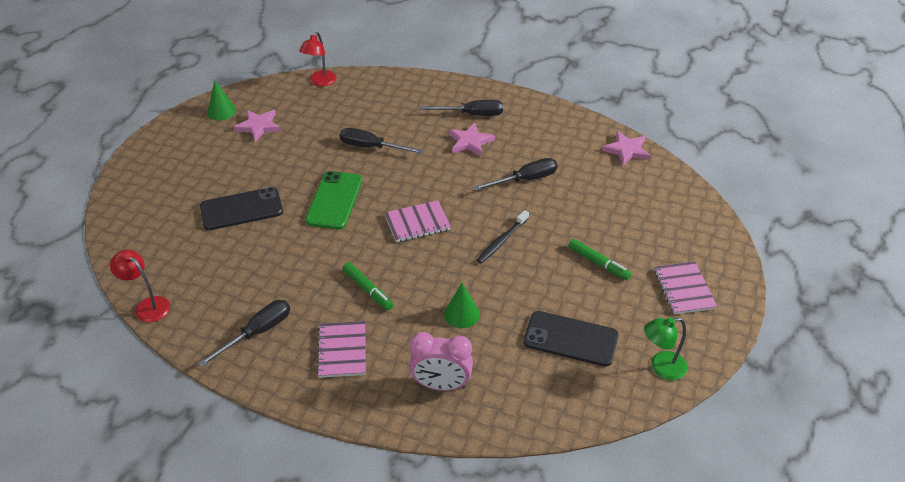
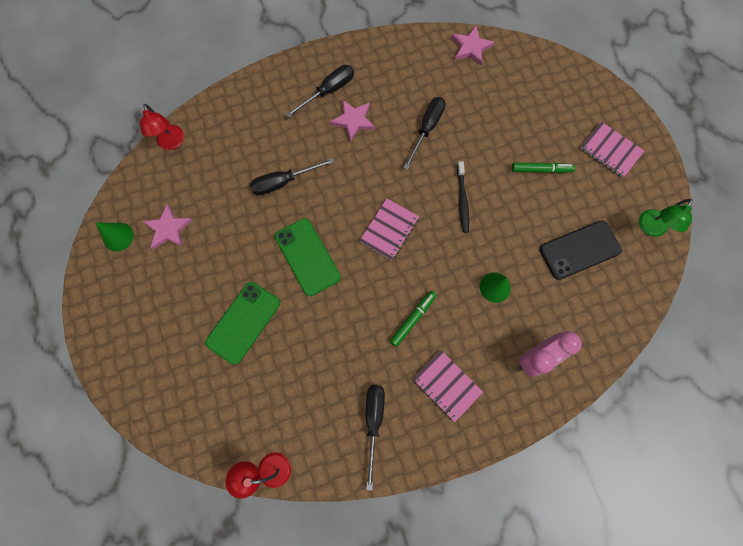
camera: 40 degrees left, 30 degrees up
black phone [200,187,283,230] -> green phone [205,282,280,365]
green marker [342,262,393,310] -> green marker turned 60 degrees counterclockwise [390,291,437,347]

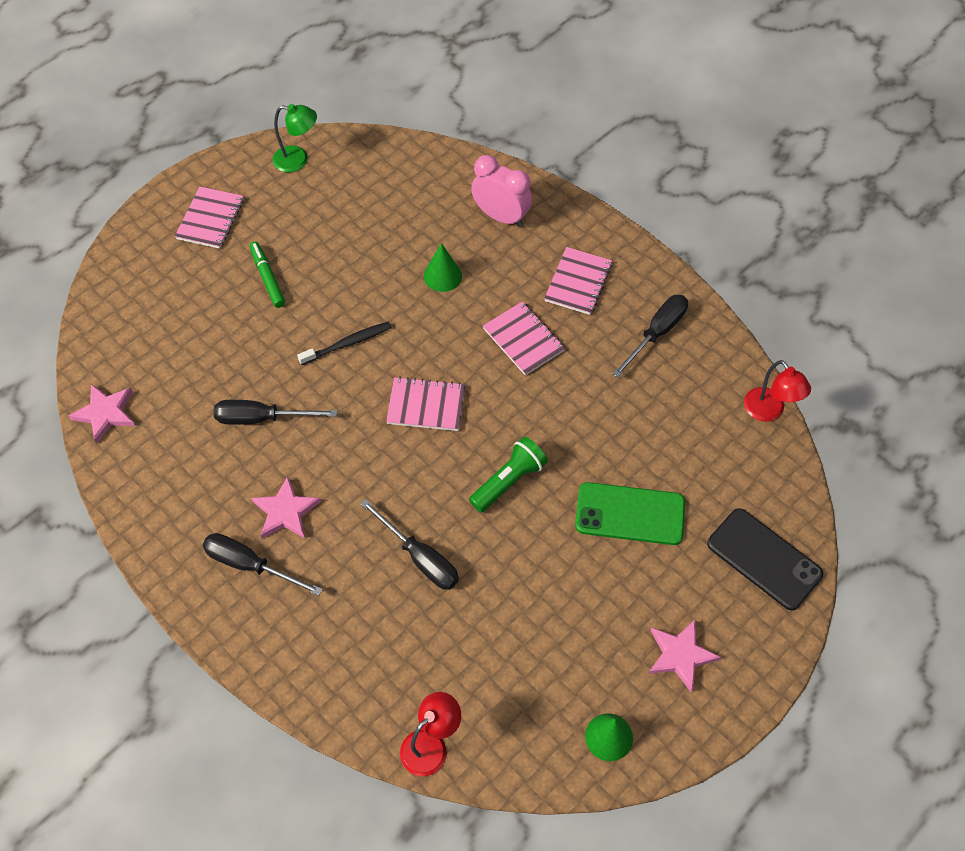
camera: 115 degrees left, 15 degrees down
pink star [142,204,193,249] -> pink star moved to [648,620,721,693]
green phone [275,218,341,296] -> green flashlight [469,437,548,512]
black screwdriver [366,385,385,491] -> black screwdriver turned 150 degrees clockwise [612,295,688,378]
green marker [390,291,437,347] -> pink notebook [483,302,565,376]
black phone [540,220,622,280] -> black phone moved to [707,508,823,610]

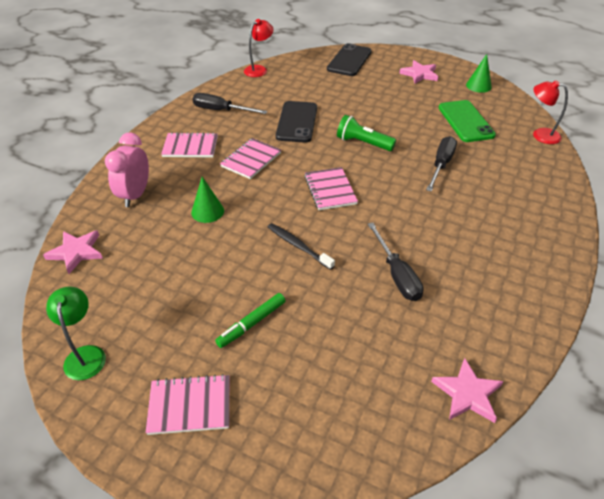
camera: 110 degrees left, 15 degrees down
black screwdriver [202,533,323,596] -> none
pink star [251,476,321,539] -> pink star moved to [43,230,103,274]
green phone [575,482,685,545] -> green phone moved to [439,100,496,142]
none -> black phone [276,101,317,143]

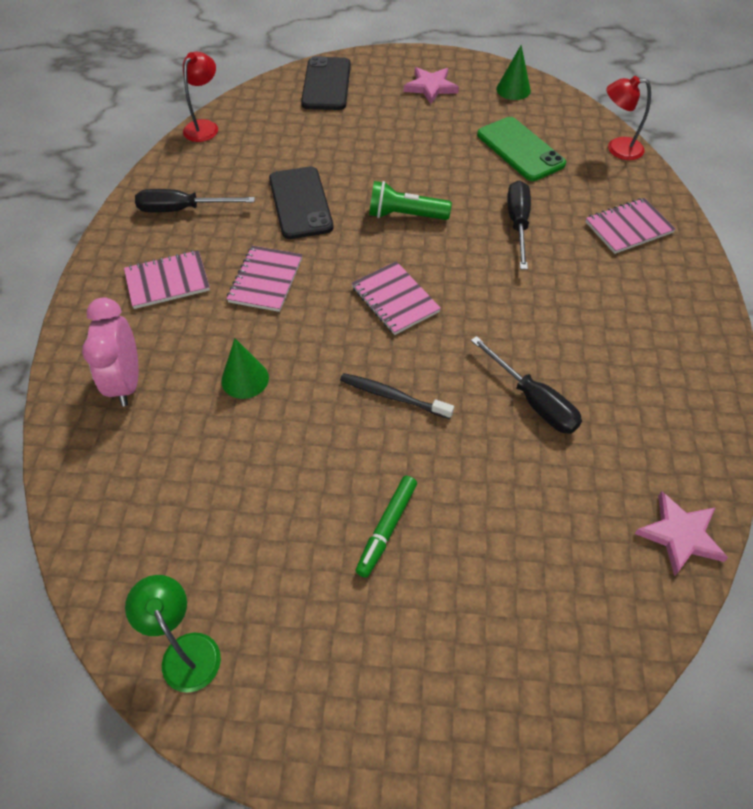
camera: 20 degrees left, 10 degrees up
pink star [43,230,103,274] -> none
pink notebook [145,374,229,435] -> pink notebook moved to [585,198,676,254]

